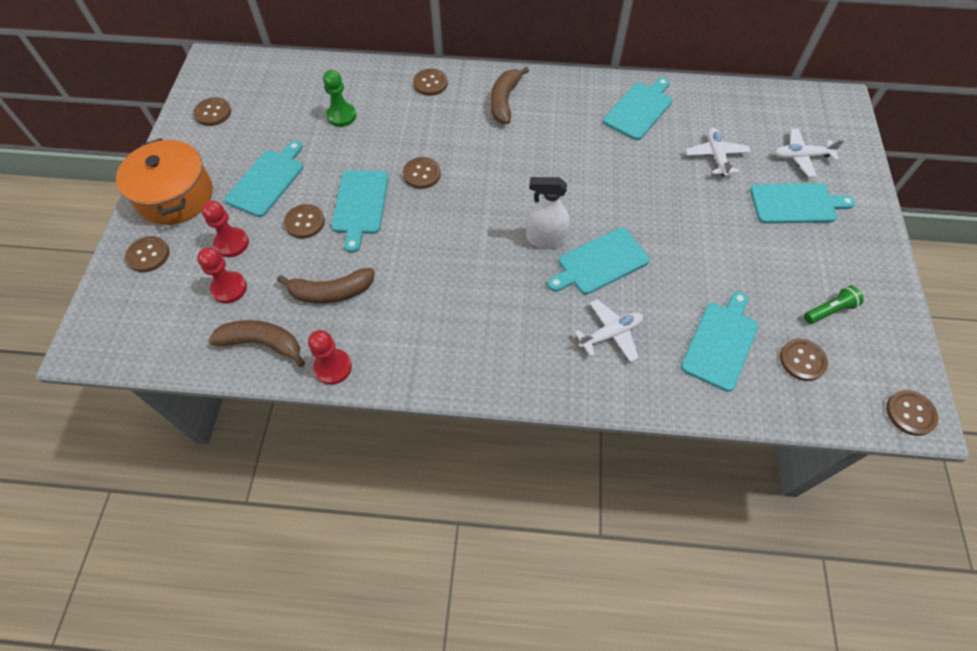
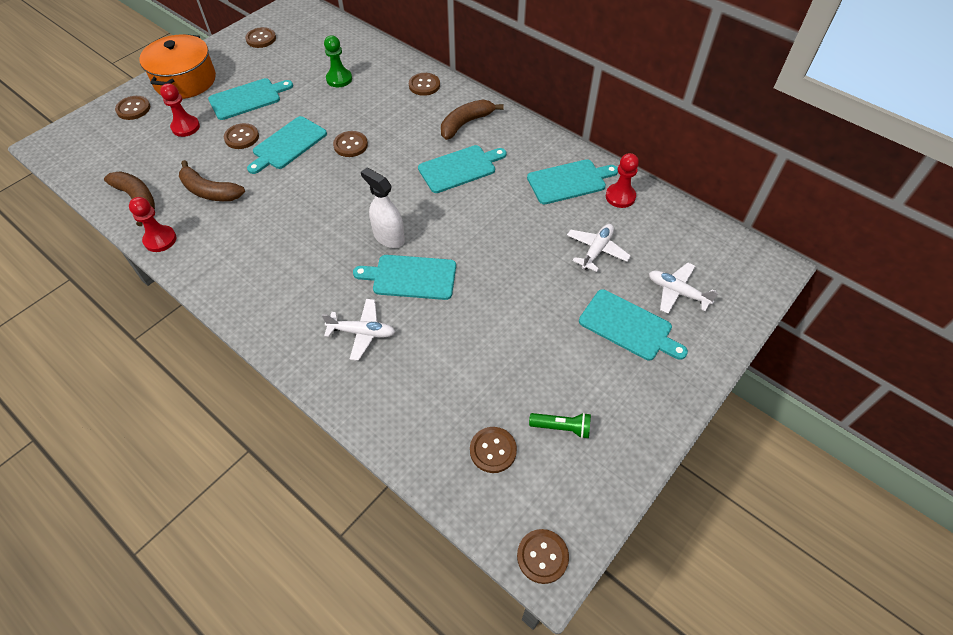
camera: 35 degrees right, 5 degrees down
red pawn [197,248,247,303] -> red pawn moved to [606,153,639,208]
turquoise cutting board [681,291,758,392] -> turquoise cutting board moved to [418,145,507,193]

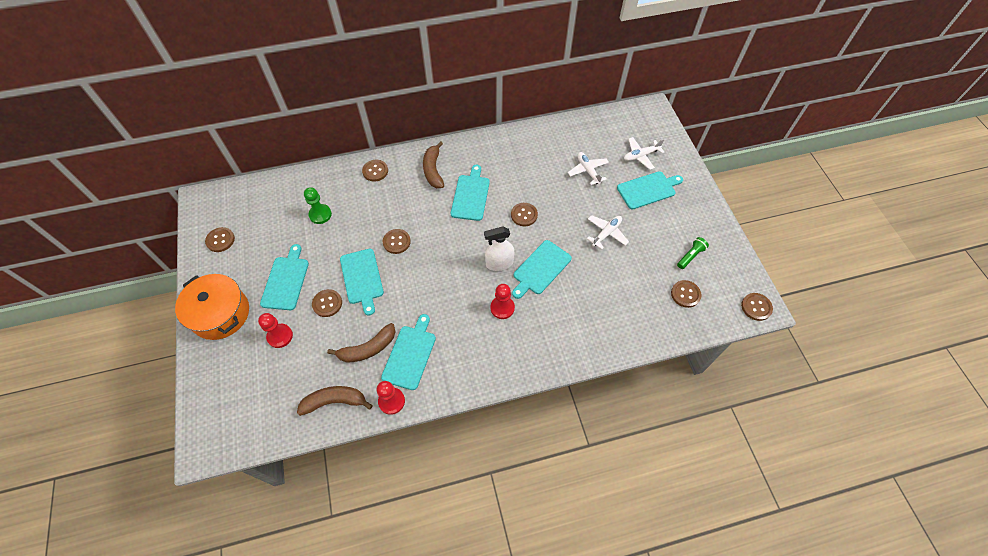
camera: 55 degrees left, 5 degrees up
brown button [115,96,150,120] -> brown button moved to [511,203,538,226]
white plane [322,299,395,361] -> white plane moved to [587,215,629,249]
turquoise cutting board [527,159,618,204] -> turquoise cutting board moved to [381,314,436,390]
red pawn [606,153,639,208] -> red pawn moved to [490,284,515,319]

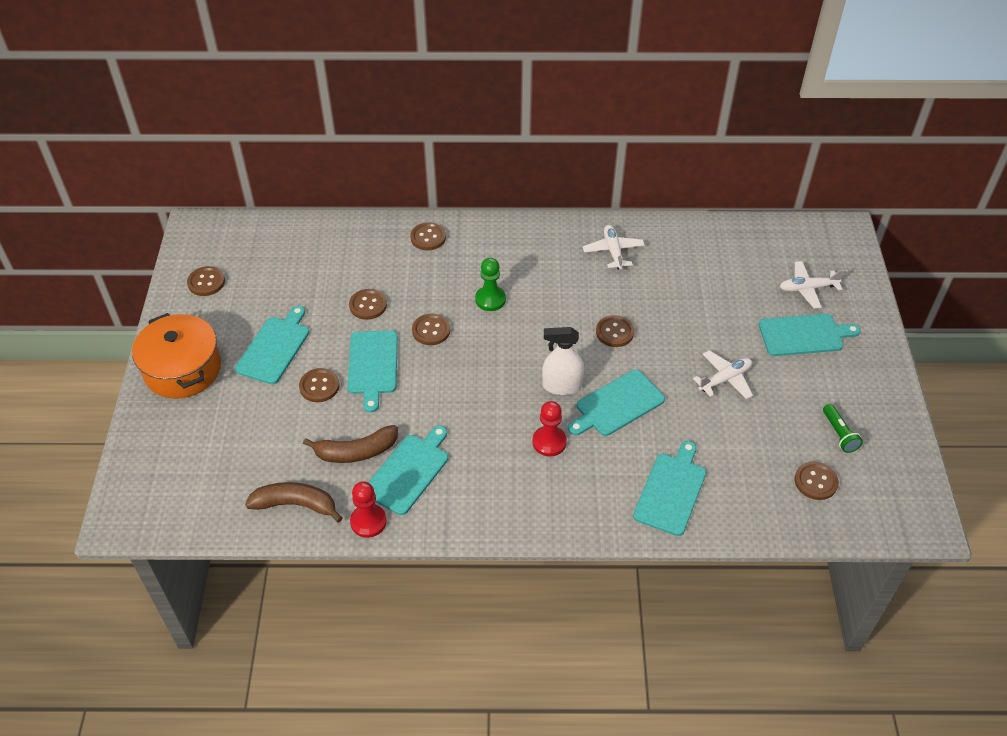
camera: 15 degrees right, 10 degrees down
red pawn [258,313,293,348] -> none
green pawn [304,187,332,224] -> green pawn moved to [475,258,506,311]
brown banana [423,141,444,188] -> none
turquoise cutting board [451,165,490,221] -> turquoise cutting board moved to [633,441,706,536]
white plane [568,152,609,185] -> white plane moved to [583,225,645,270]
green flashlight [677,237,709,269] -> green flashlight turned 105 degrees clockwise [823,404,863,453]
brown button [741,293,773,321] -> brown button moved to [349,289,387,320]

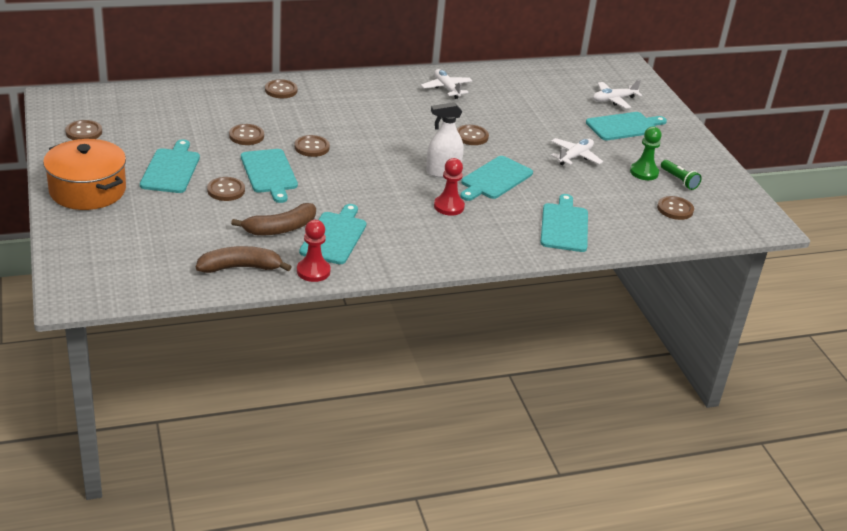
camera: 20 degrees left, 15 degrees down
green pawn [475,258,506,311] -> green pawn moved to [630,126,662,180]

